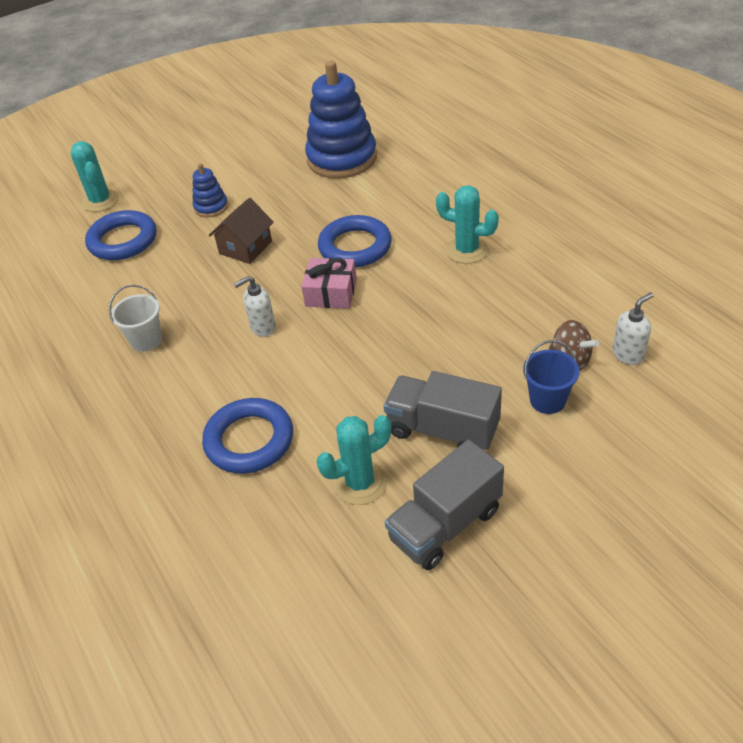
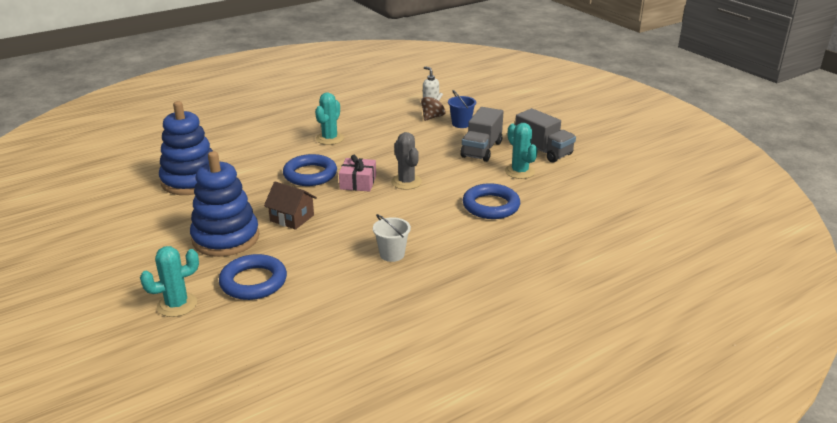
camera: 95 degrees left, 15 degrees down
blue stacking toy [193,163,228,218] -> blue stacking toy [190,151,259,257], size x2.14
white soap dispenser [234,276,276,337] -> none
none -> grey cactus [391,132,422,190]

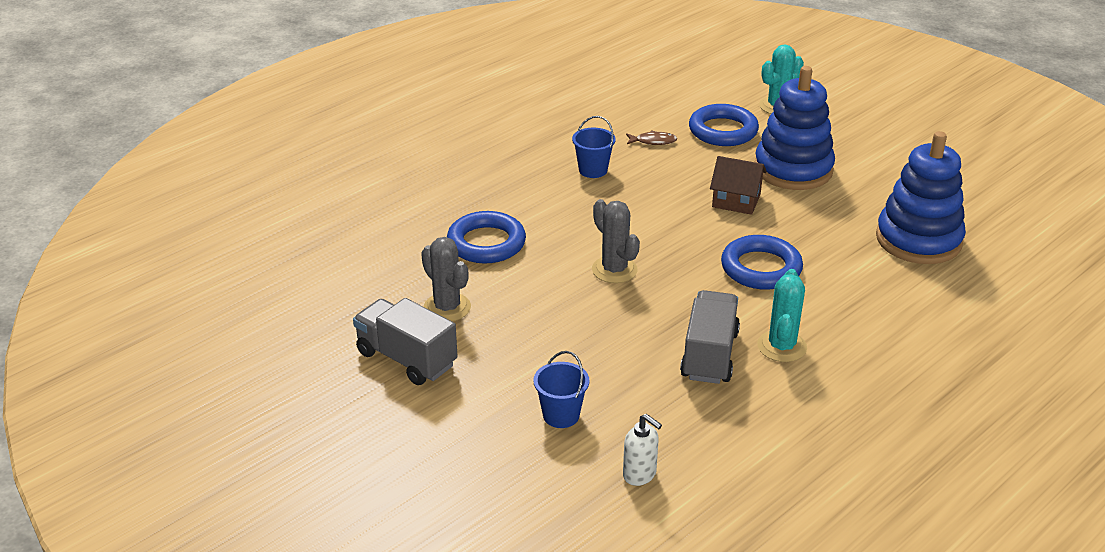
camera: 170 degrees right, 5 degrees up
pink gift [339,155,376,192] -> none
white bucket [373,214,411,262] -> blue bucket [572,116,616,178]
brown spinning top [421,93,446,121] -> none
grey truck [460,107,504,162] -> grey truck moved to [680,290,740,384]
turquoise cactus [505,123,538,179] -> grey cactus [421,237,471,321]
none -> brown fish [626,130,677,145]

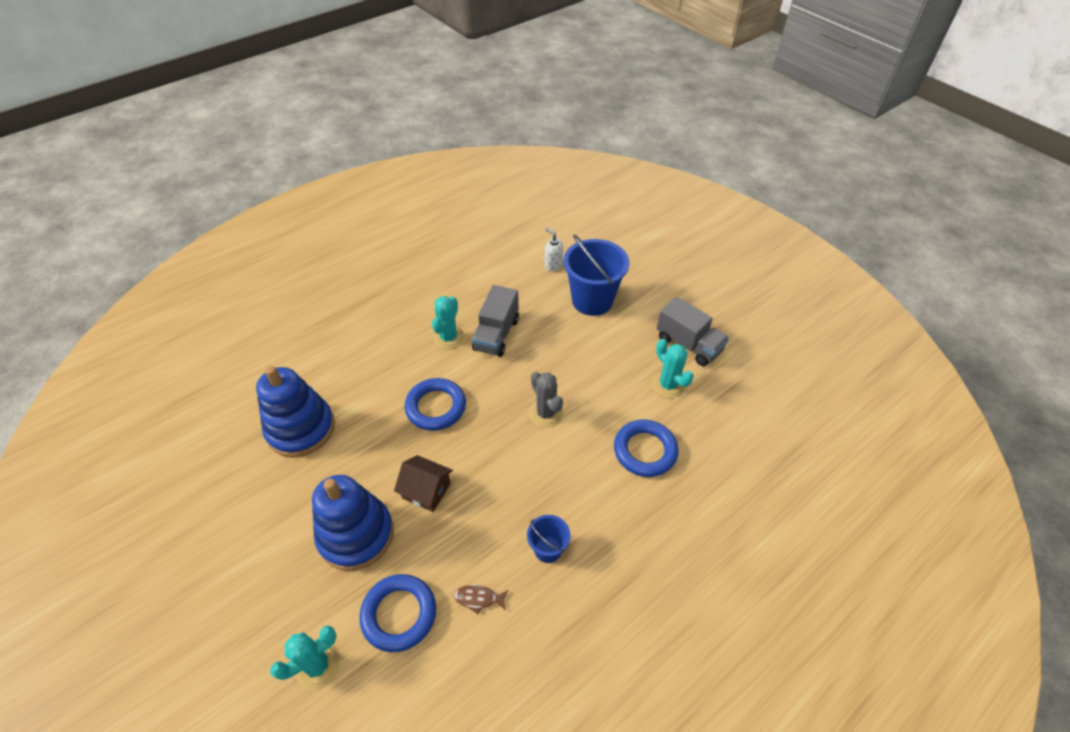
camera: 175 degrees left, 15 degrees up
grey cactus [421,237,471,321] -> turquoise cactus [652,339,694,398]
blue bucket [534,351,589,428] -> blue bucket [563,235,629,316], size x1.97

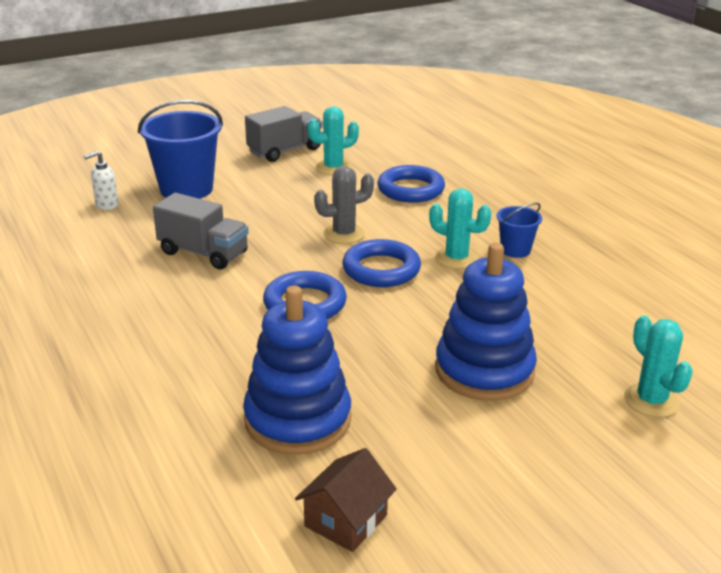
camera: 80 degrees left, 20 degrees down
blue ring [360,574,436,652] -> blue ring moved to [342,239,421,287]
brown house [394,455,453,512] -> brown house moved to [295,448,397,552]
turquoise cactus [432,296,465,350] -> turquoise cactus moved to [429,188,492,269]
brown fish [454,585,508,614] -> none

